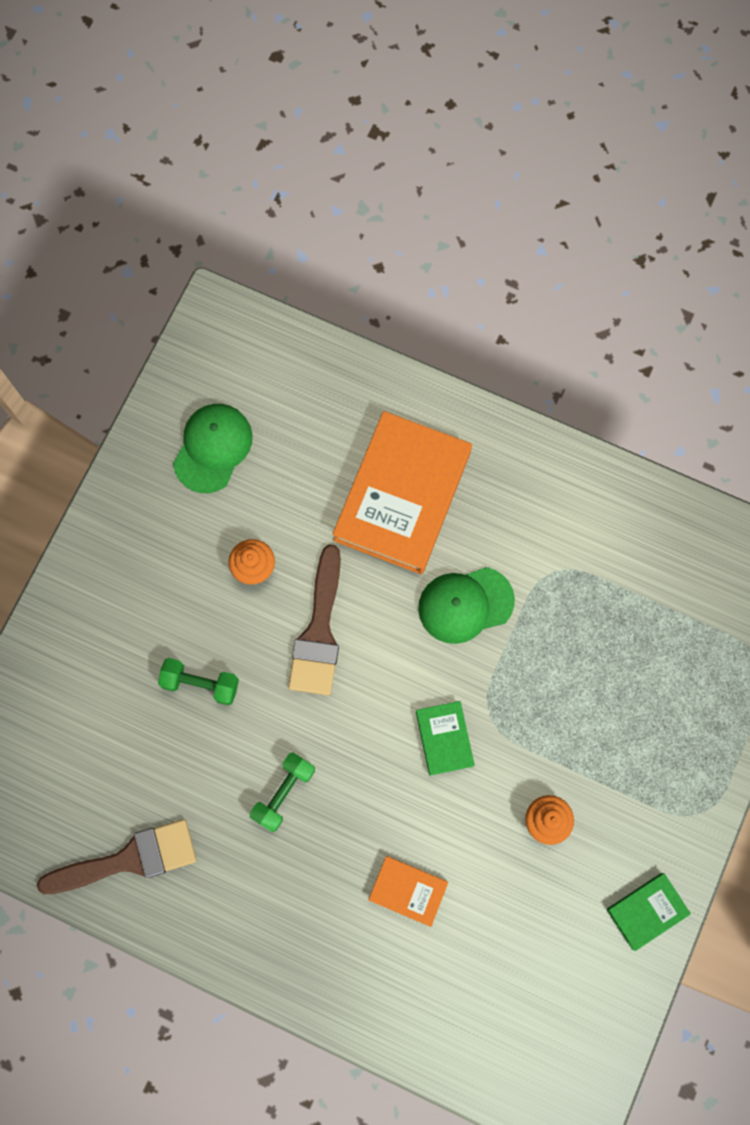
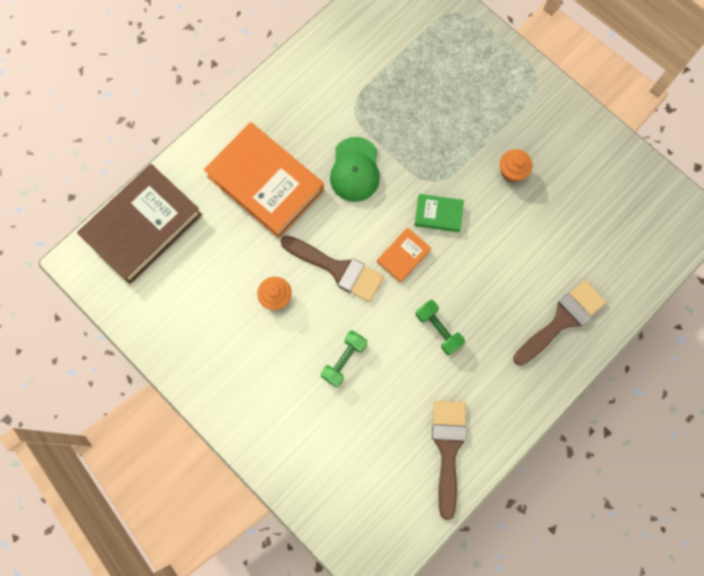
camera: 70 degrees left, 0 degrees up
green cap [173,404,252,493] -> none
orange book [369,856,448,927] -> orange book moved to [377,228,431,283]
green book [607,873,691,951] -> none
none -> brown book [77,164,202,284]
none -> brown brush [513,280,606,366]

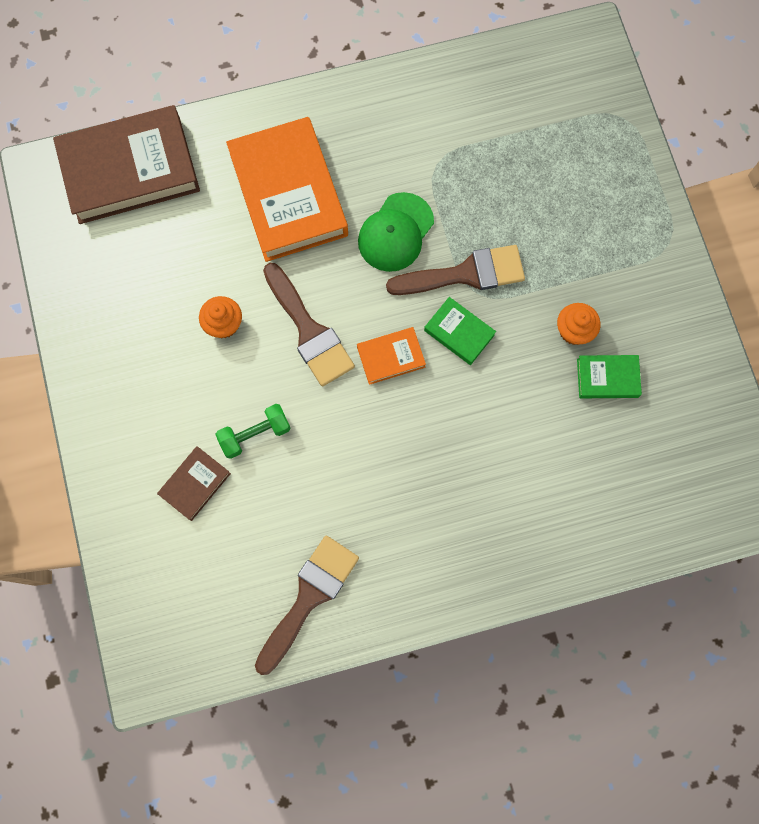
camera: 30 degrees right, 0 degrees up
green dumbbell [416,300,465,355] -> none
brown brush [513,280,606,366] -> brown brush moved to [386,245,525,295]
none -> brown book [157,446,231,521]
none -> green book [577,355,642,398]

